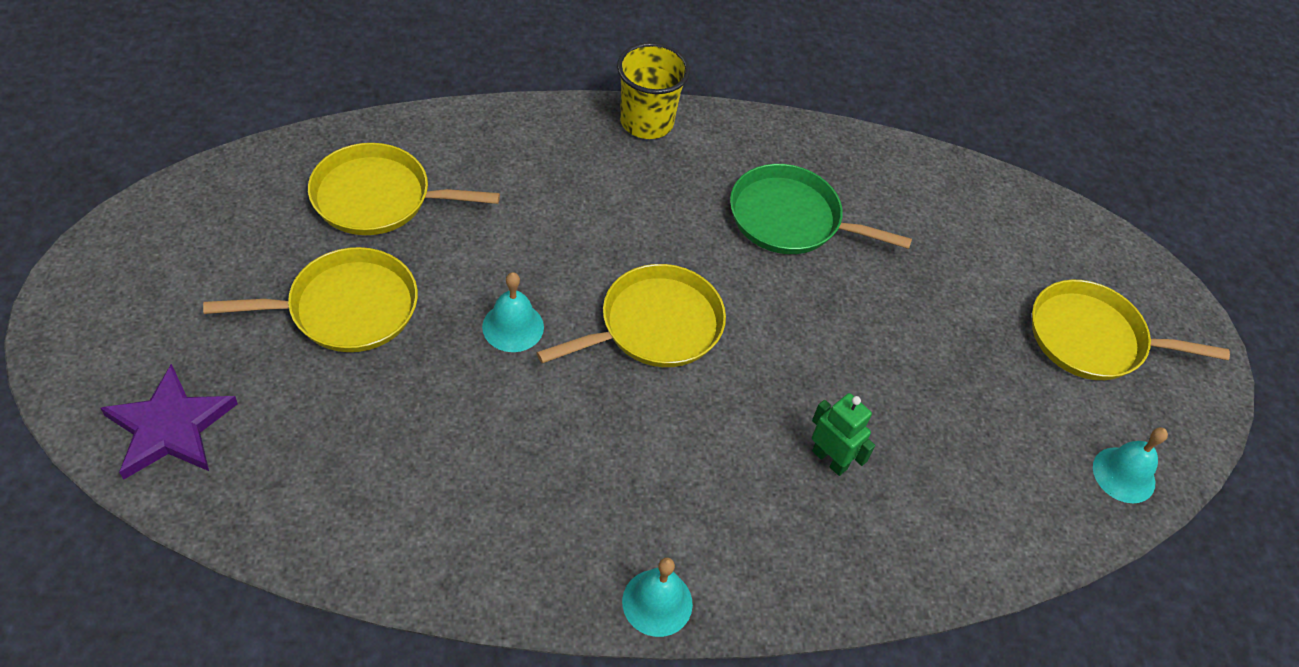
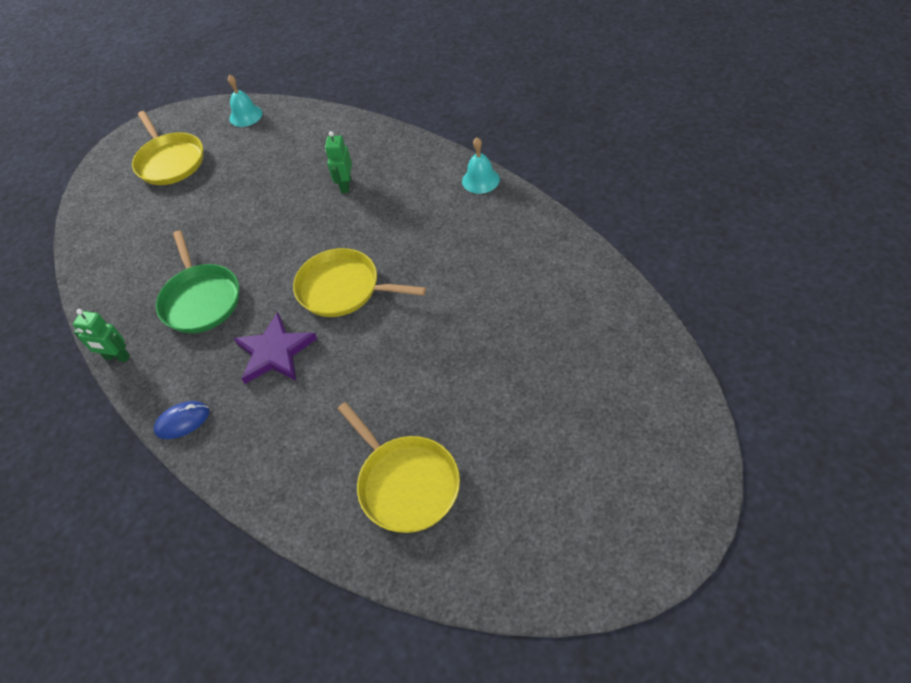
camera: 120 degrees left, 0 degrees up
purple star [100,364,238,480] -> purple star moved to [233,312,317,384]
yellow pan [203,247,418,352] -> none
turquoise bell [482,272,544,352] -> none
yellow cup [617,42,690,139] -> blue mouse [154,401,209,439]
none -> green robot [73,309,130,362]

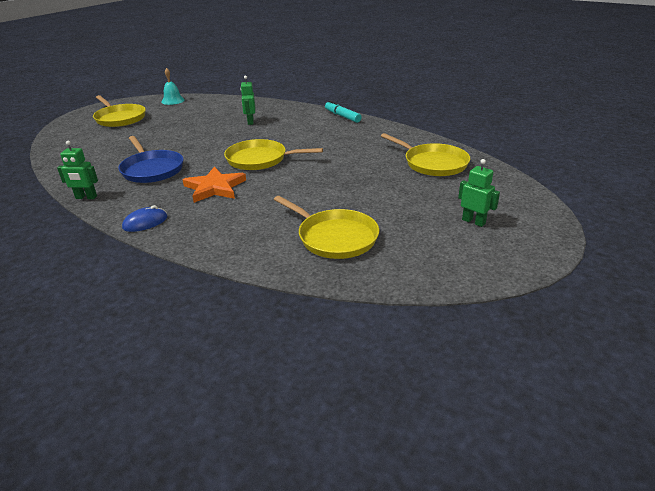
camera: 15 degrees left, 20 degrees down
green pan [156,230,239,333] -> blue pan [118,136,184,183]
purple star [233,312,317,384] -> orange star [183,167,246,203]
turquoise bell [462,137,500,194] -> turquoise marker [325,101,362,123]
none -> yellow pan [381,133,470,176]
none -> green robot [458,159,500,227]

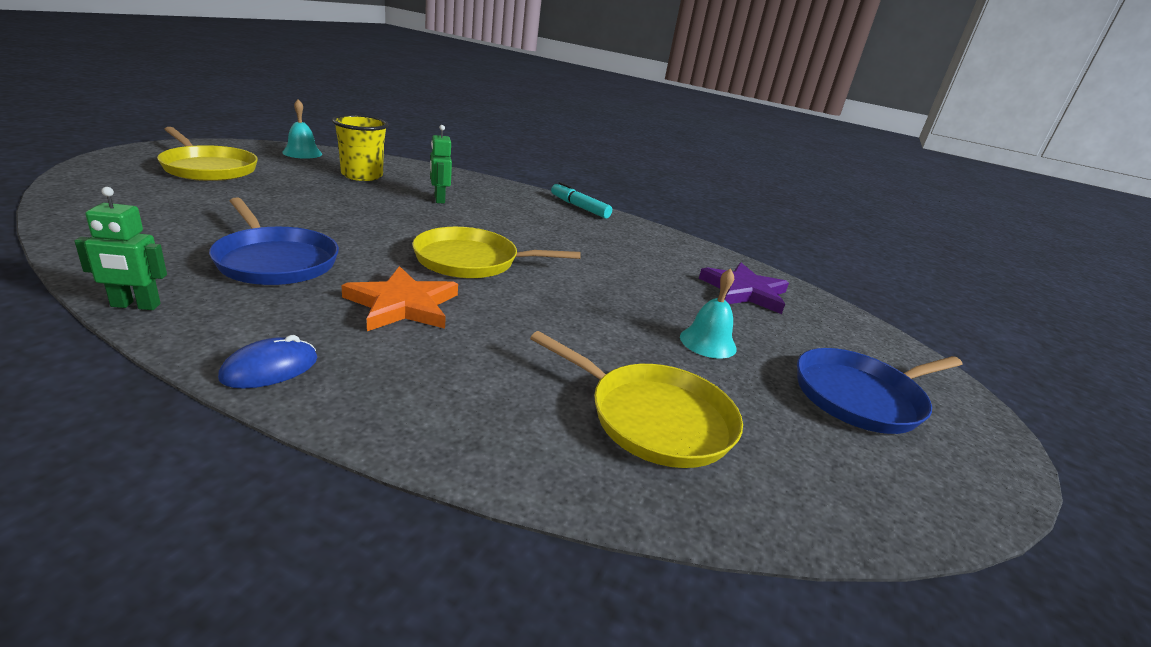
camera: 15 degrees left, 5 degrees down
yellow pan [381,133,470,176] -> purple star [699,262,789,314]
green robot [458,159,500,227] -> blue pan [797,348,963,434]
none -> yellow cup [332,115,388,181]
none -> turquoise bell [680,268,737,358]

